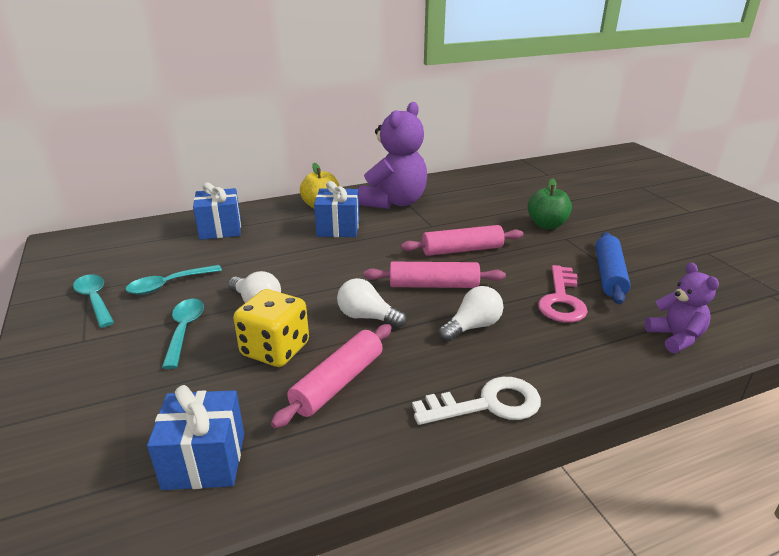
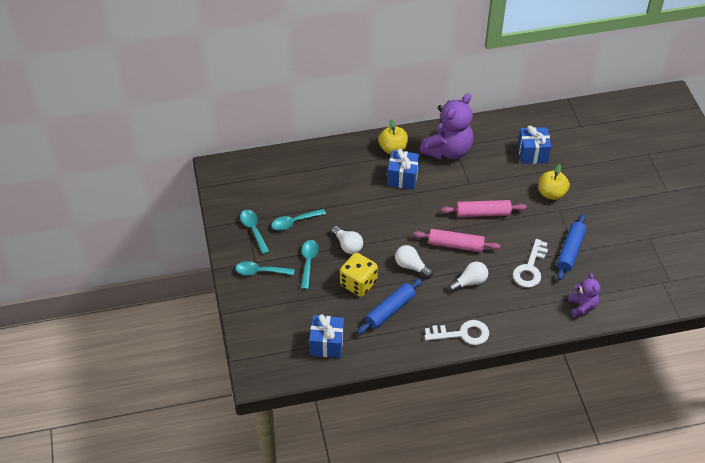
camera: 10 degrees right, 20 degrees up
blue gift [193,182,241,240] -> blue gift moved to [518,125,551,164]
pink rolling pin [271,324,392,428] -> blue rolling pin [357,278,423,334]
green apple [528,178,572,229] -> yellow apple [539,164,570,200]
pink key [538,265,588,323] -> white key [513,239,548,288]
none -> turquoise spoon [235,261,295,275]

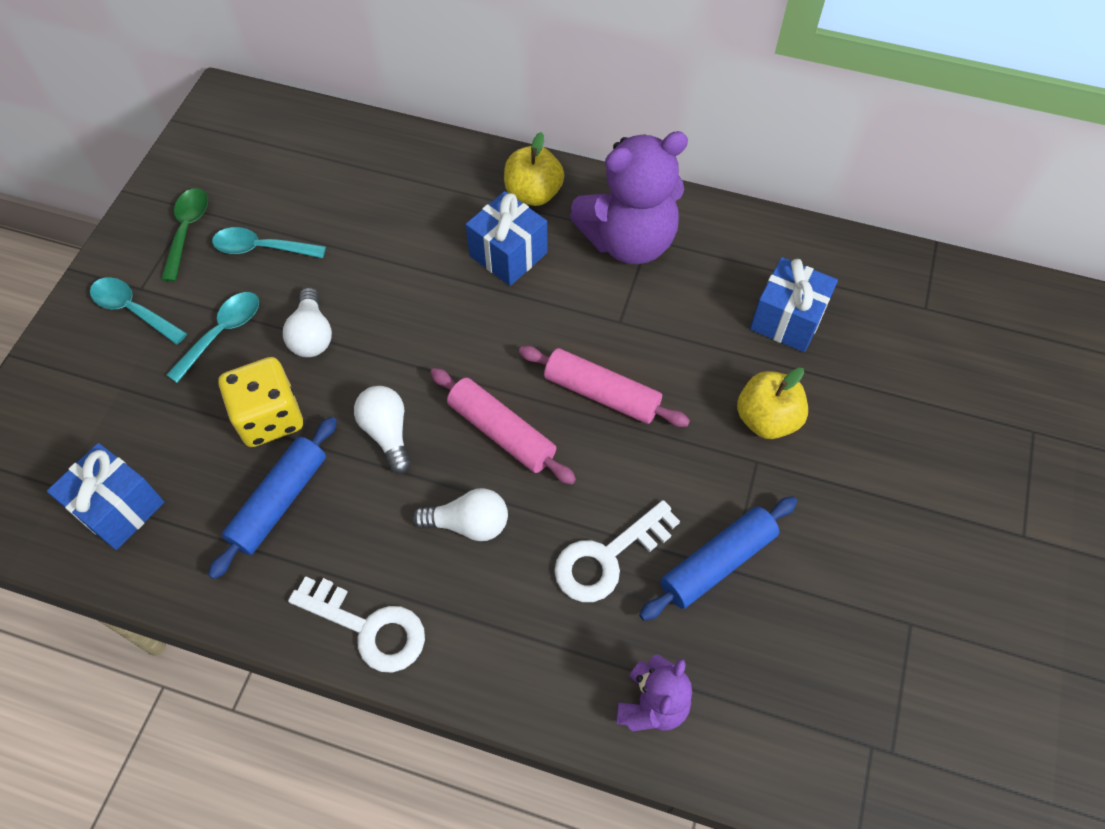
camera: 30 degrees right, 10 degrees up
turquoise spoon [240,210,270,254] -> green spoon [161,188,208,282]
blue rolling pin [357,278,423,334] -> blue rolling pin turned 45 degrees counterclockwise [208,417,337,579]

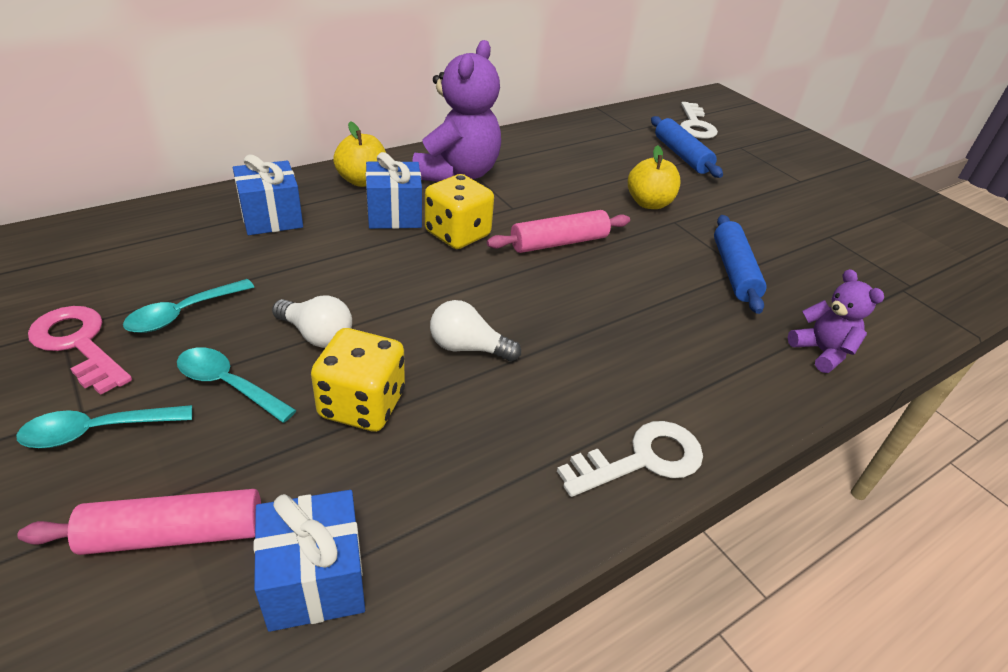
camera: 55 degrees left, 20 degrees down
green spoon [161,188,208,282] -> pink key [28,306,132,395]
turquoise spoon [166,292,259,383] -> turquoise spoon turned 45 degrees counterclockwise [177,347,297,423]
blue rolling pin [208,417,337,579] -> blue rolling pin moved to [651,116,723,178]
white light bulb [413,488,508,541] -> none
pink rolling pin [430,368,576,485] -> pink rolling pin moved to [17,489,294,555]
white key [554,500,680,602] -> white key moved to [680,102,718,139]
blue gift [750,257,838,352] -> blue gift moved to [233,154,303,235]
none -> yellow dice [425,174,494,249]

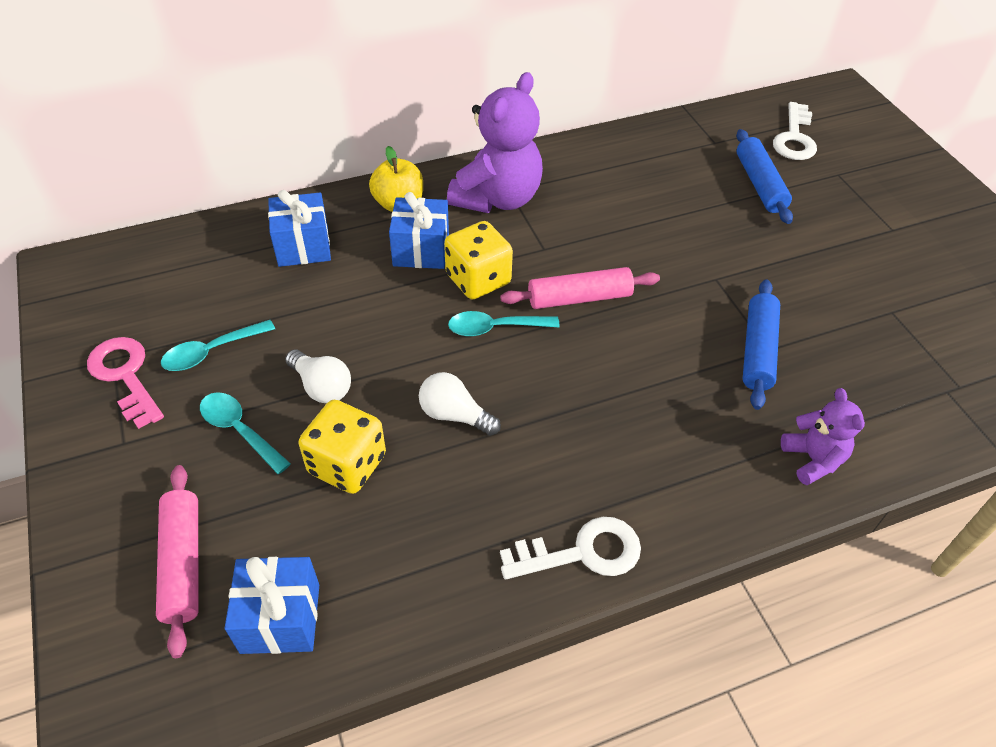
camera: 15 degrees right, 10 degrees up
turquoise spoon [16,405,192,448] -> turquoise spoon moved to [448,311,560,336]
pink rolling pin [17,489,294,555] -> pink rolling pin turned 75 degrees clockwise [156,465,199,658]
yellow apple [628,145,681,209] -> none

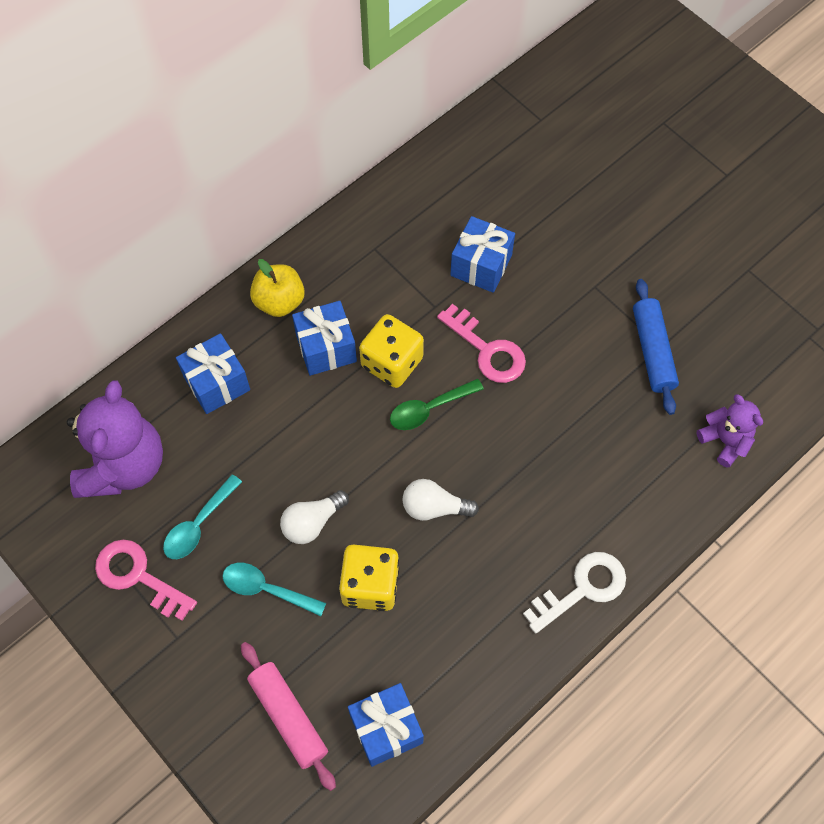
camera: 20 degrees left, 15 degrees up
white light bulb [285,350,351,403] -> white light bulb turned 120 degrees clockwise [280,490,349,544]
purple teddy bear [447,72,543,213] -> purple teddy bear moved to [67,380,163,498]
turquoise spoon [448,311,560,336] -> green spoon [390,378,484,430]
pink rolling pin [500,267,660,309] -> pink key [437,304,526,383]
blue rolling pin [736,129,793,224] -> none
white key [773,102,817,160] -> none
none -> blue gift [450,216,515,293]

